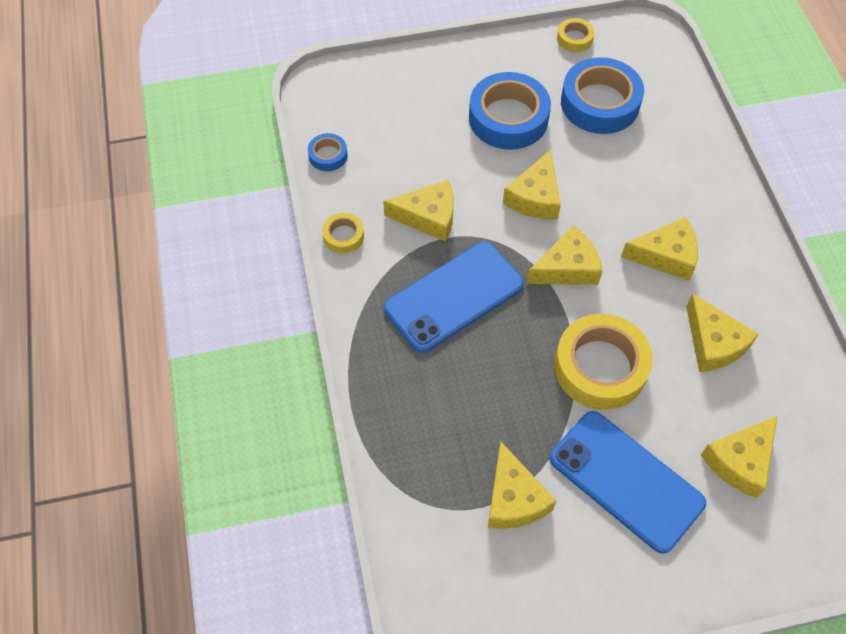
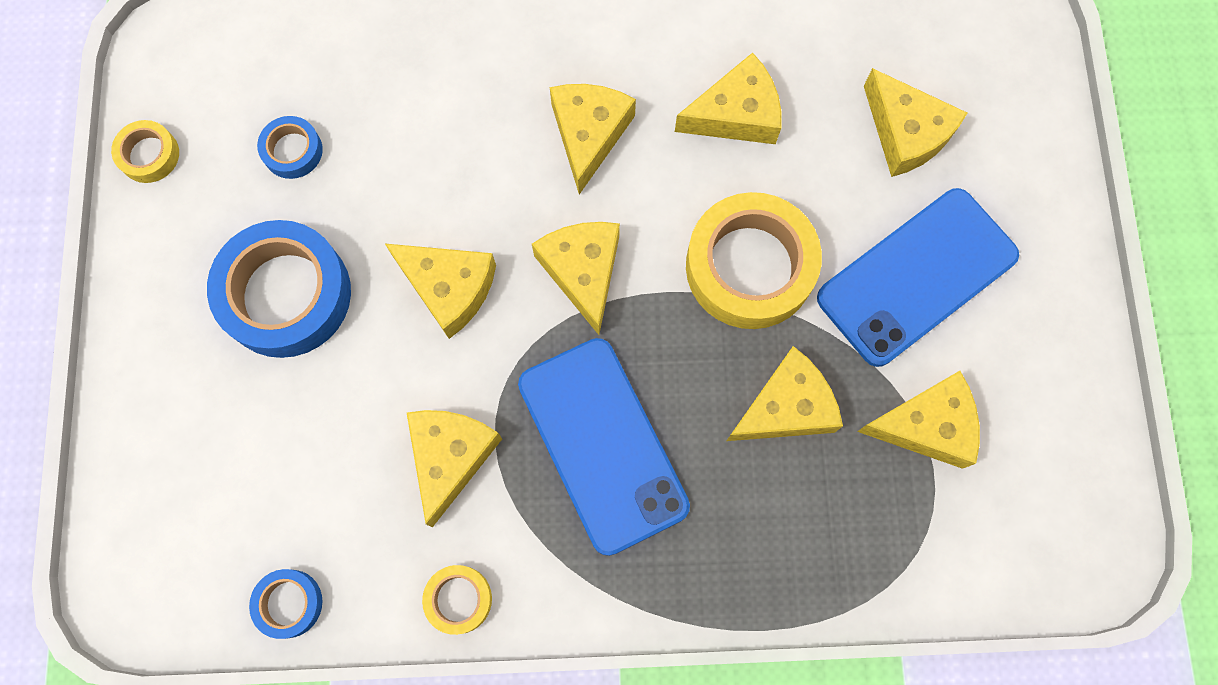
camera: 80 degrees left, 15 degrees up
blue tape [561,57,644,134] -> blue tape [257,116,323,179], size x0.48
none -> yellow cheese [726,346,843,441]

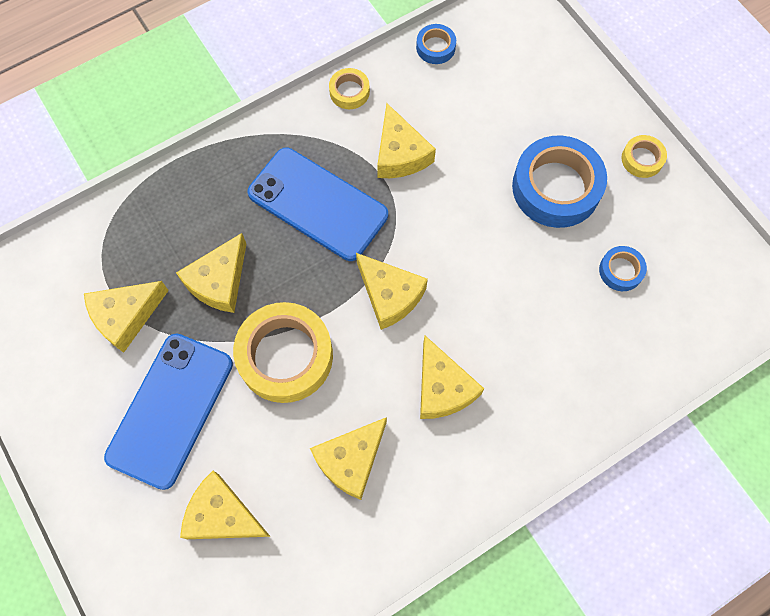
camera: 150 degrees right, 5 degrees down
yellow tape [111,120,179,183] -> yellow tape moved to [622,135,667,178]
yellow cheese [385,244,496,339] -> none

